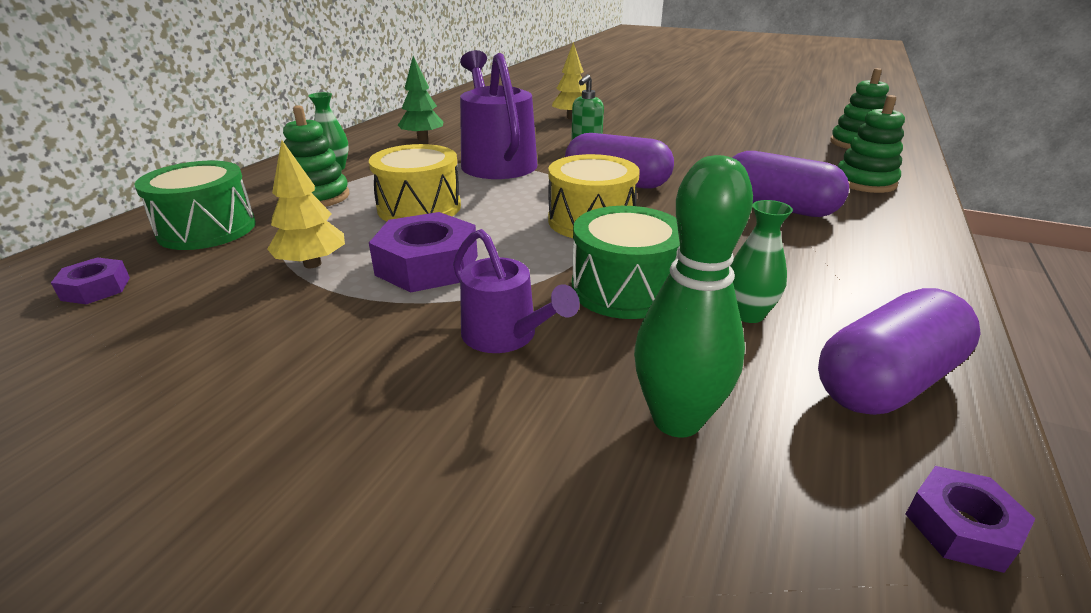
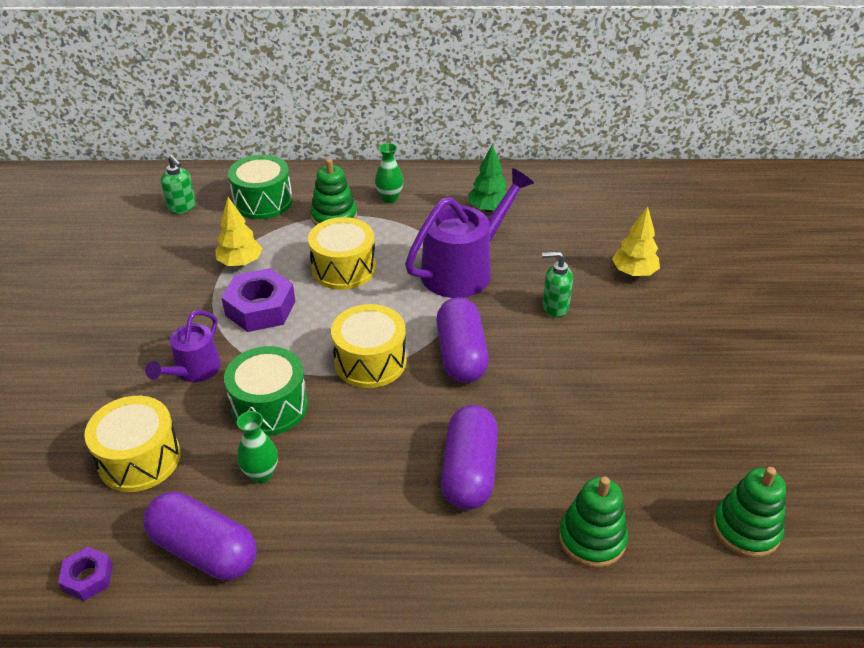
camera: 65 degrees right, 10 degrees up
purple nut [51,257,130,304] -> green soap dispenser [161,155,196,214]
green bowling pin [634,155,753,438] -> yellow drum [84,396,181,492]

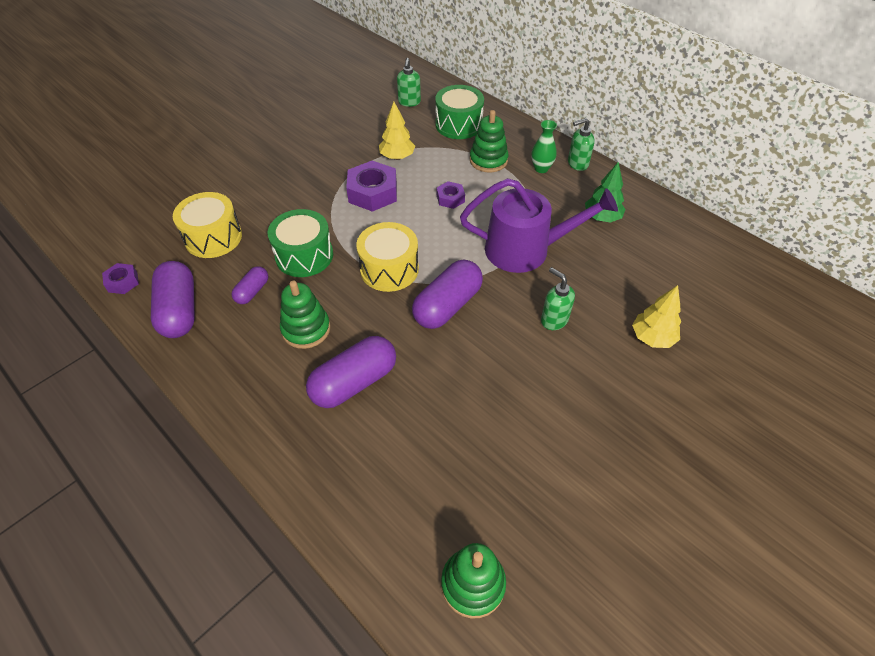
camera: 45 degrees right, 10 degrees up
purple watering can [145,310,221,382] -> none
green vase [237,411,278,483] -> purple capsule [231,266,268,304]
yellow drum [308,217,376,290] -> purple nut [437,181,465,209]
green stacking toy [559,476,628,568] -> green stacking toy moved to [280,281,330,349]
none -> green soap dispenser [568,118,595,171]

